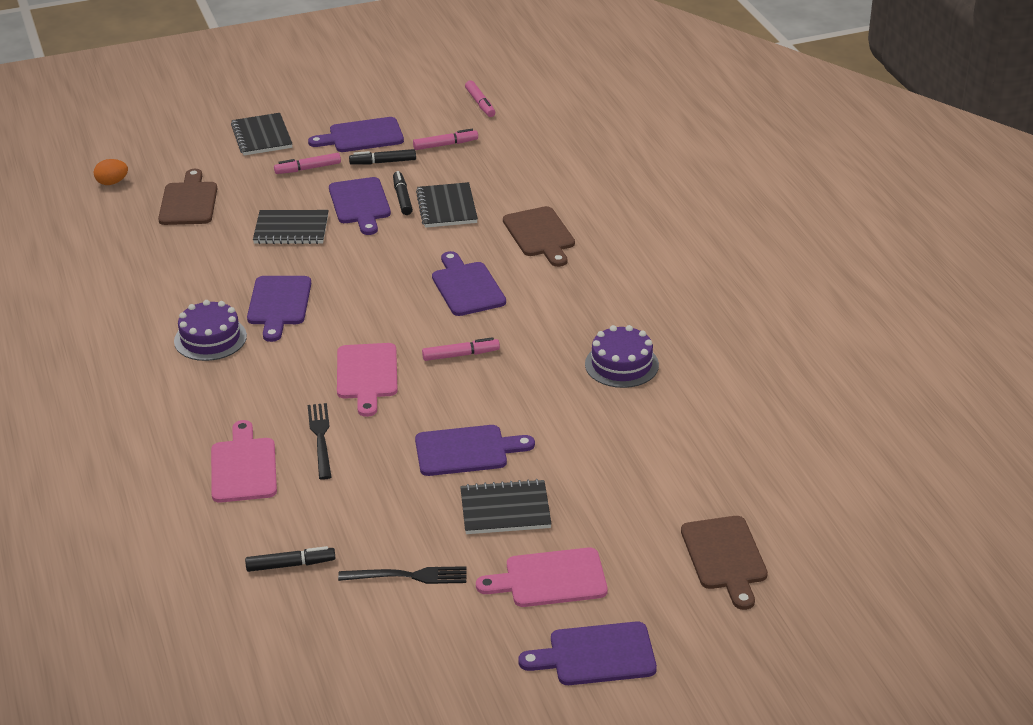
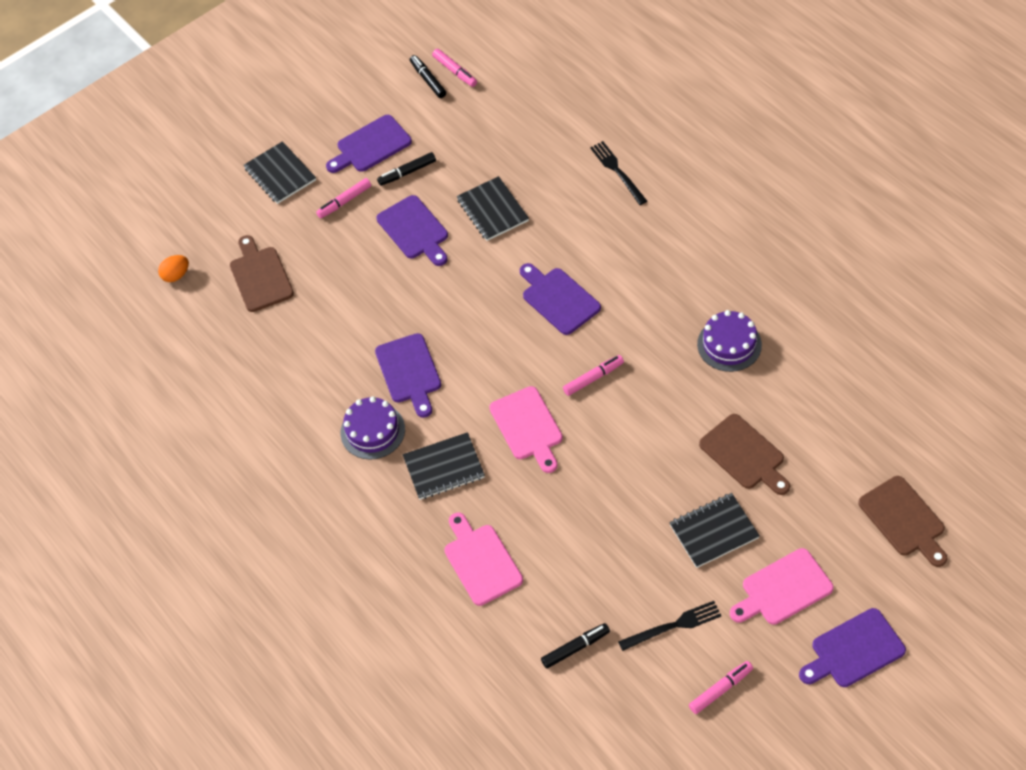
camera: 15 degrees left, 20 degrees up
black notebook [253,210,329,244] -> black notebook moved to [403,432,485,500]
black fork [308,403,331,480] -> black fork moved to [590,141,647,205]
black marker [393,171,413,215] -> black marker moved to [410,55,446,98]
pink marker [413,129,478,150] -> pink marker moved to [689,661,753,714]
purple cutting board [415,425,535,476] -> none
brown cutting board [503,206,575,267] -> brown cutting board moved to [699,414,790,495]

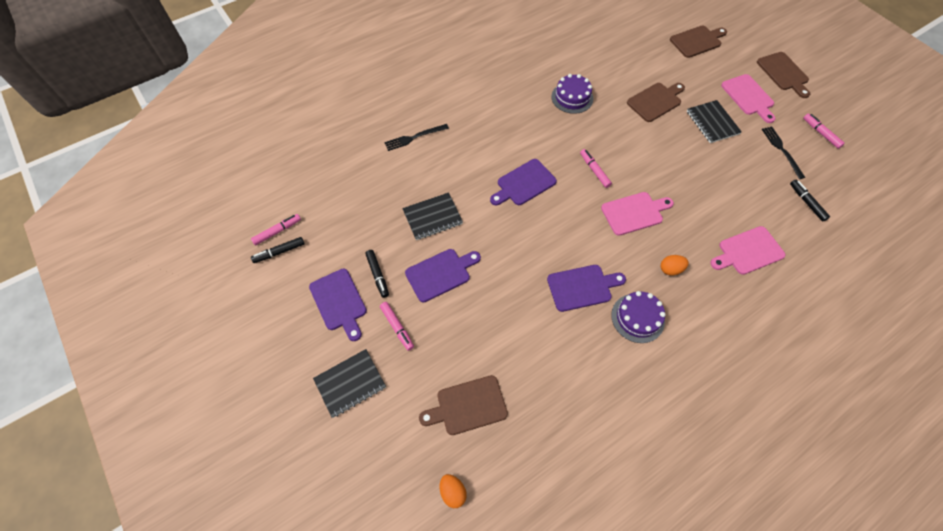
camera: 90 degrees left, 5 degrees up
black notebook [403,432,485,500] -> orange egg [661,255,689,276]
purple cutting board [799,608,906,687] -> brown cutting board [757,52,810,98]

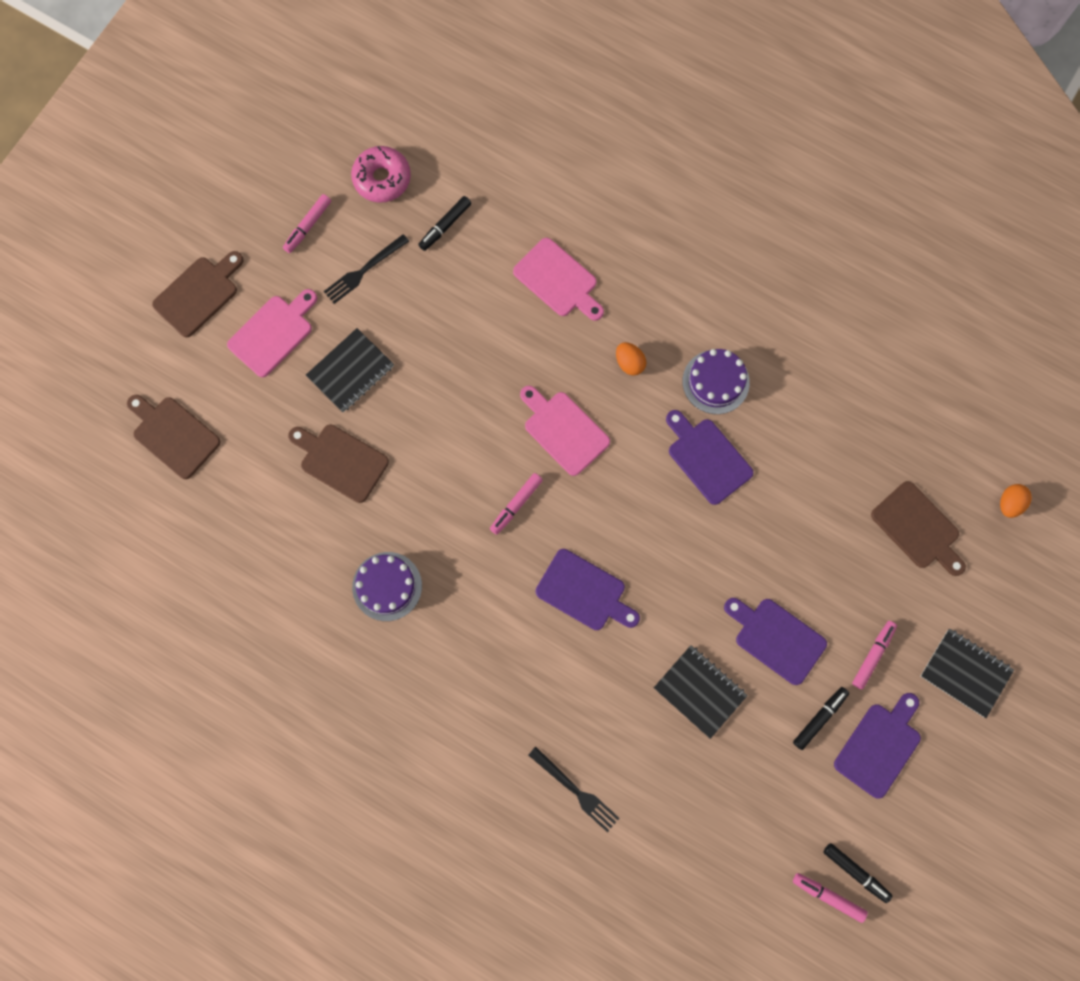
camera: 115 degrees left, 15 degrees up
none -> pink donut [351,146,411,203]

